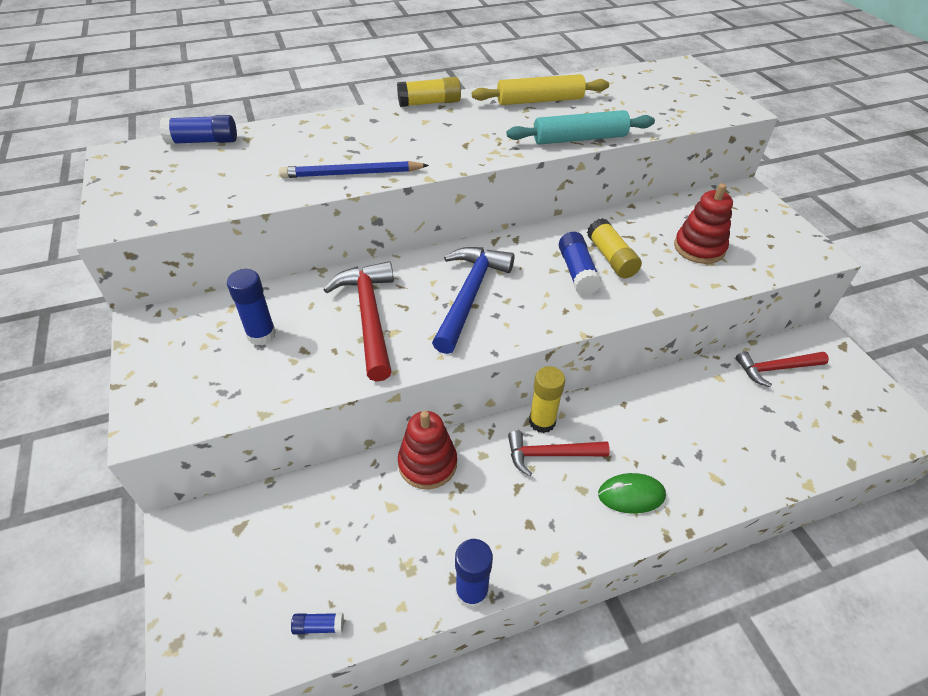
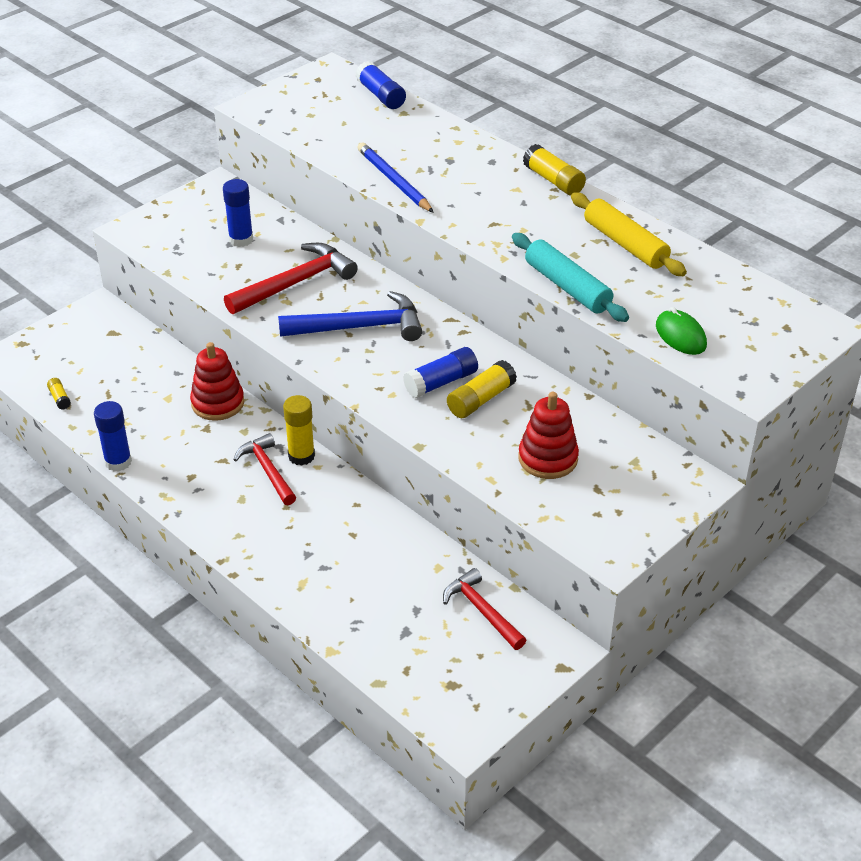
camera: 65 degrees right, 5 degrees down
blue glue stick [291,613,344,635] -> yellow glue stick [47,378,71,410]
green mouse [598,473,666,514] -> green mouse moved to [656,307,707,355]

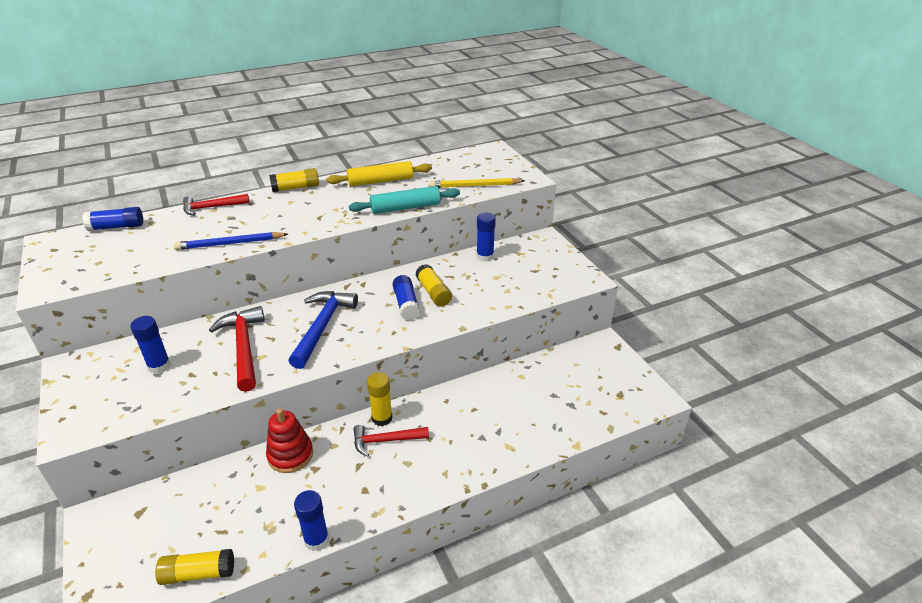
camera: 70 degrees left, 5 degrees down
yellow glue stick [47,378,71,410] -> yellow glue stick [155,549,234,585], size x1.87
red hammer [443,568,526,650] -> red hammer moved to [183,194,250,215]
red stacking toy [518,392,579,479] -> none
green mouse [656,307,707,355] -> yellow pencil [430,178,525,188]
none -> blue glue stick [477,213,496,262]

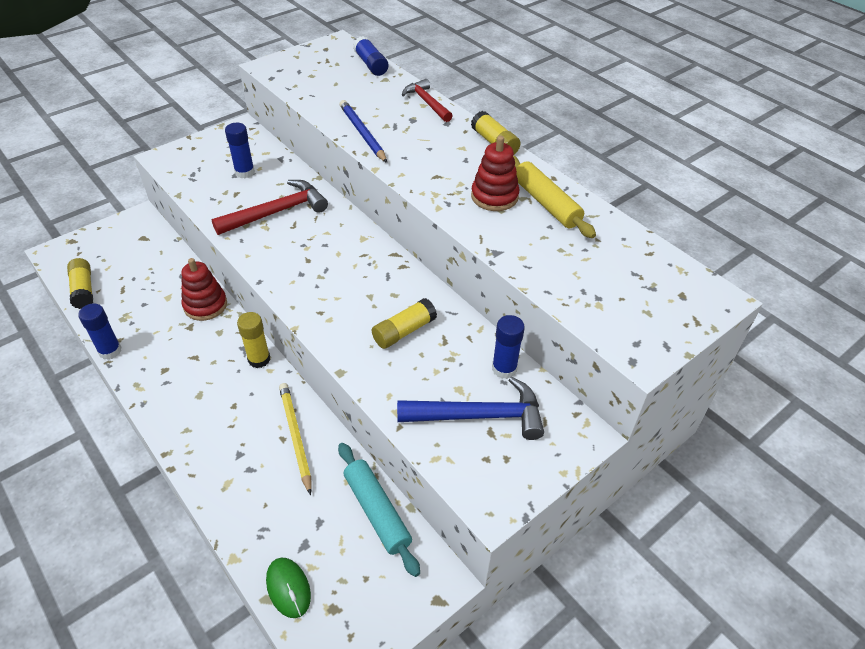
camera: 75 degrees right, 10 degrees up
blue hammer [289,291,358,369] -> blue hammer moved to [397,377,544,440]
turquoise rolling pin [349,186,460,214] -> turquoise rolling pin moved to [338,443,420,577]
red hammer [354,425,429,457] -> none
blue glue stick [393,275,420,321] -> none
yellow pencil [430,178,525,188] -> yellow pencil moved to [279,383,311,495]
none -> green mouse [266,558,311,618]
none -> red stacking toy [471,136,519,211]

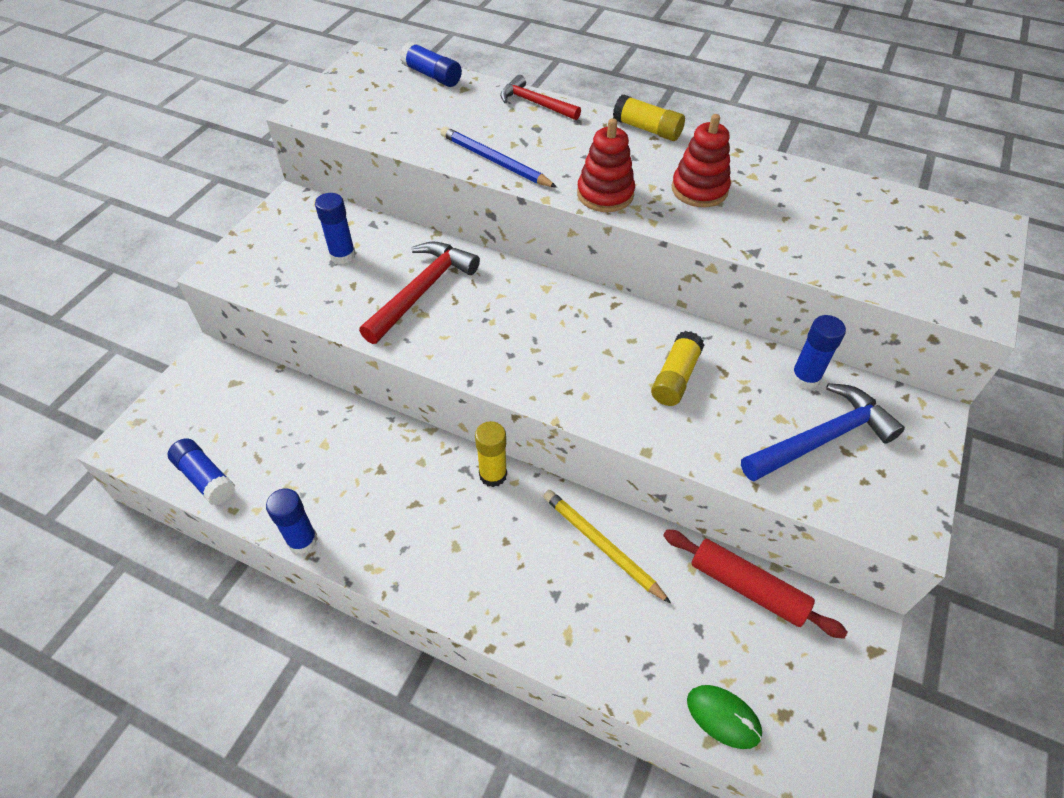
camera: 25 degrees left, 5 degrees up
yellow glue stick [67,258,93,309] -> blue glue stick [168,438,235,505]
red stacking toy [181,258,227,321] -> red stacking toy moved to [577,118,635,212]
turquoise rolling pin [338,443,420,577] -> red rolling pin [663,529,848,639]
yellow rolling pin [513,156,596,238] -> none

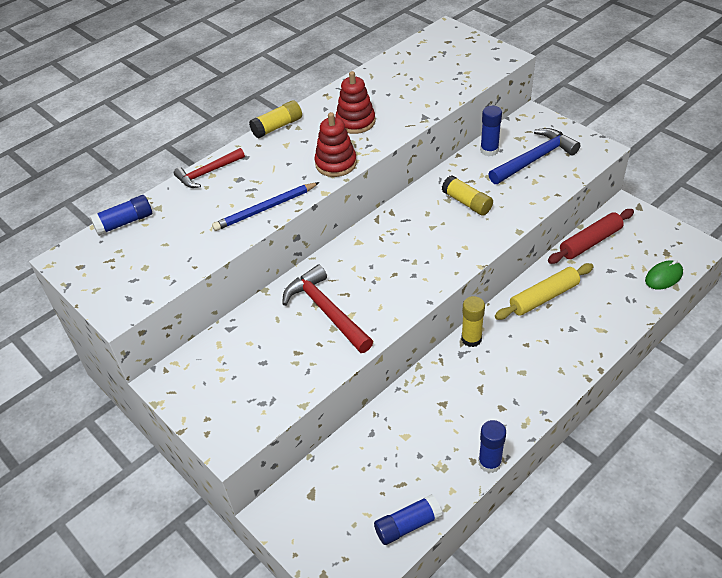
camera: 65 degrees left, 5 degrees down
blue glue stick [315,193,356,264] -> none
yellow pencil [543,490,671,603] -> yellow rolling pin [495,263,594,320]
blue hammer [741,383,905,482] -> blue hammer turned 60 degrees clockwise [489,128,580,184]

